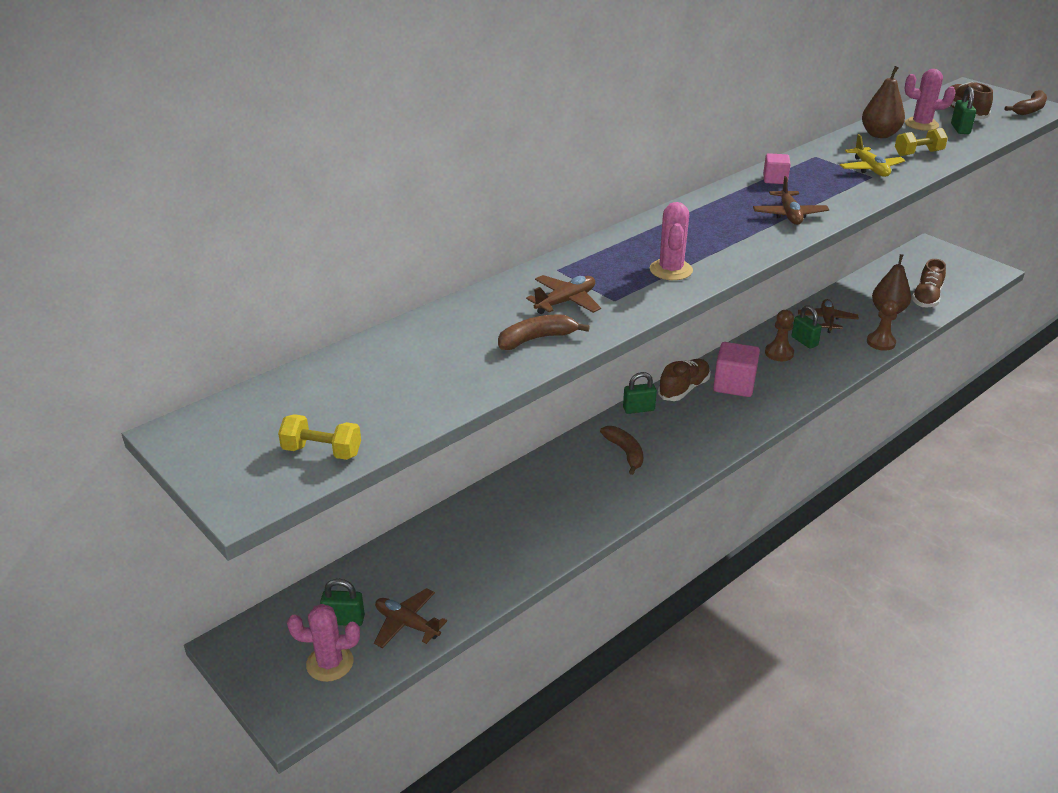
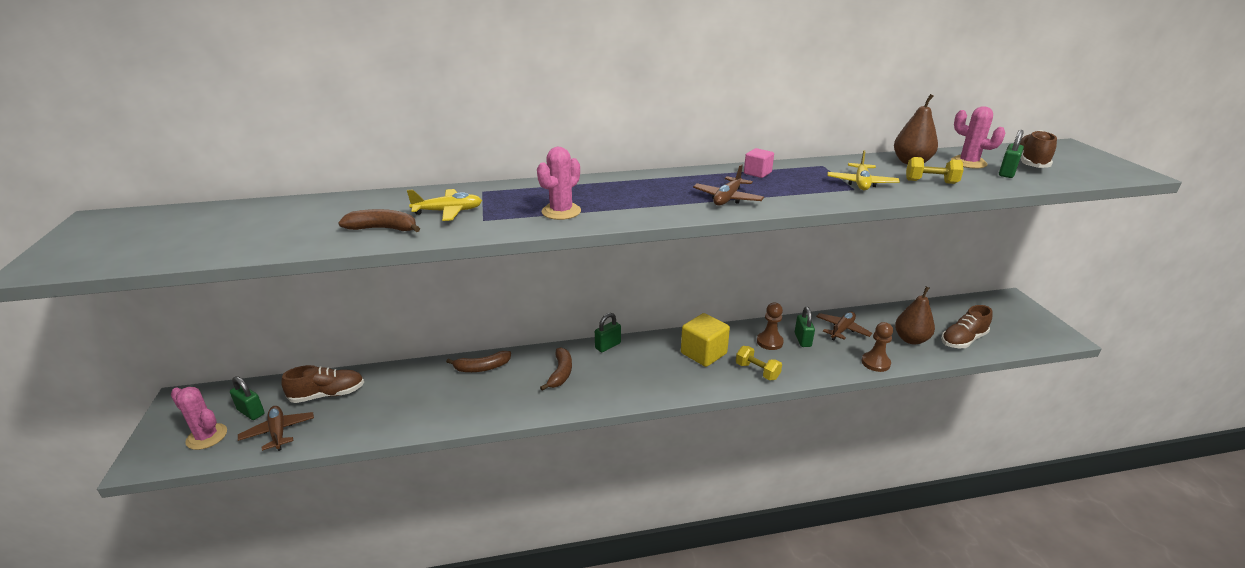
camera: 30 degrees right, 5 degrees down
yellow dumbbell [278,414,361,460] -> yellow dumbbell moved to [736,346,782,380]
brown plane [526,275,601,314] -> yellow plane [407,189,482,221]
green padlock [623,372,657,414] -> green padlock turned 60 degrees counterclockwise [595,313,621,352]
brown shoe [658,359,711,401] -> brown shoe moved to [281,365,364,403]
pink cube [713,342,760,397] -> yellow cube [681,313,730,367]
brown banana [1005,90,1047,115] -> brown banana moved to [446,351,511,372]

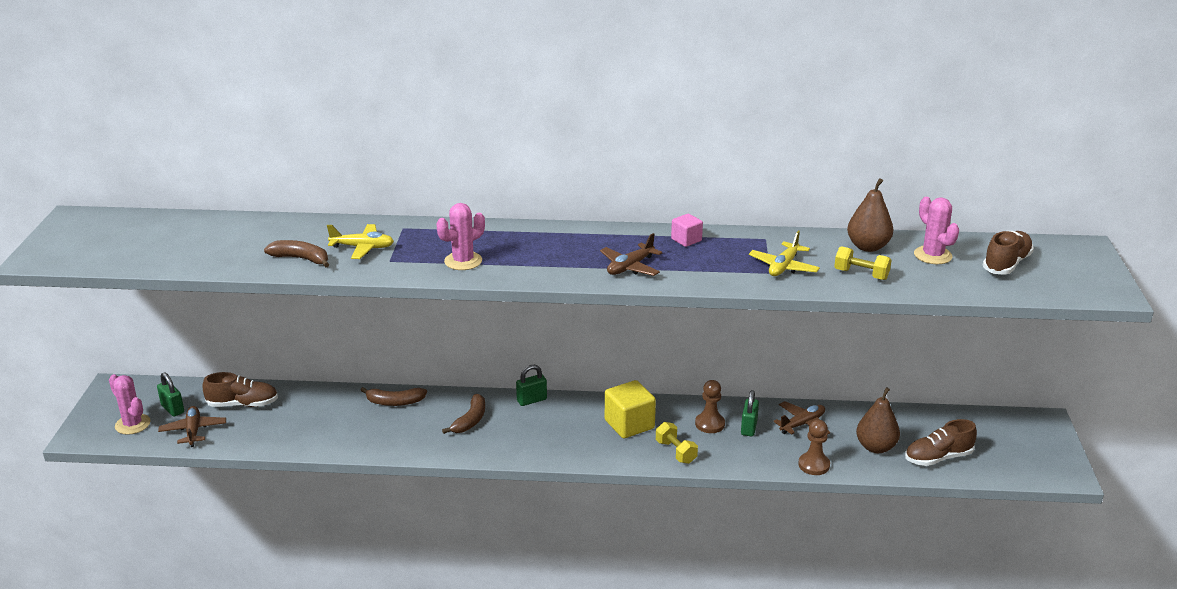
camera: 15 degrees right, 0 degrees up
green padlock [999,130,1024,178] -> none

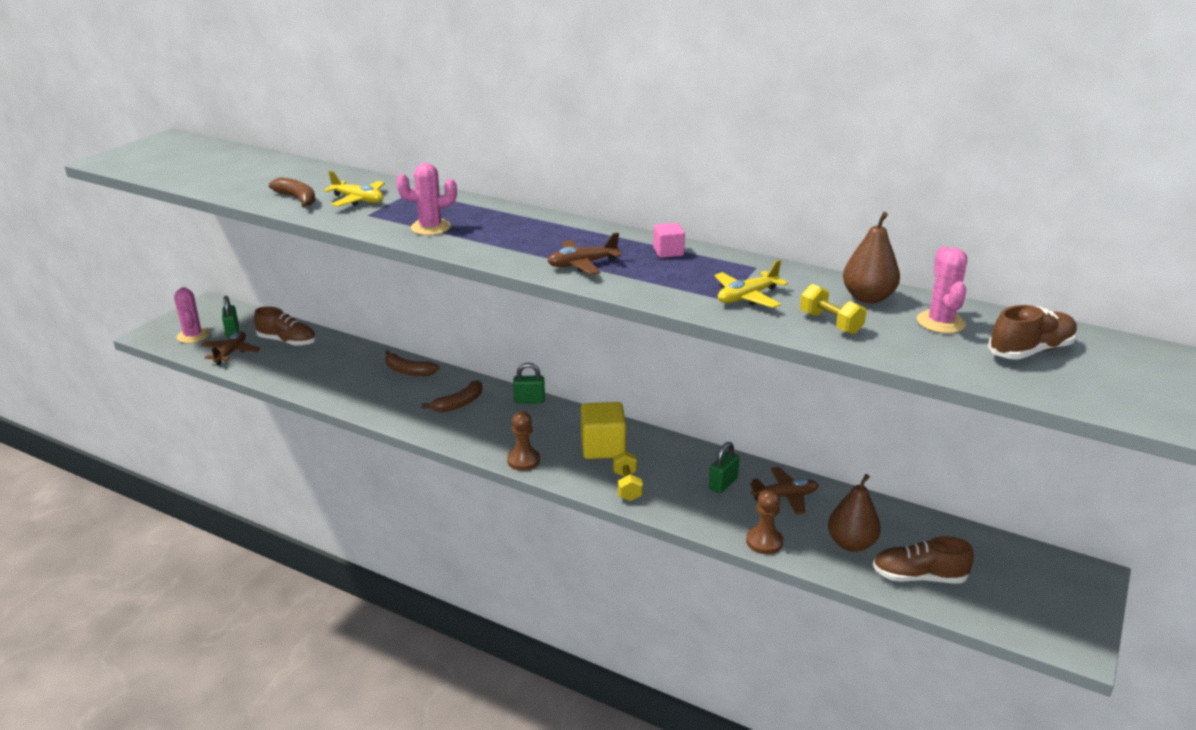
camera: 25 degrees right, 0 degrees up
brown pawn [695,380,725,433] -> brown pawn moved to [507,411,540,471]

